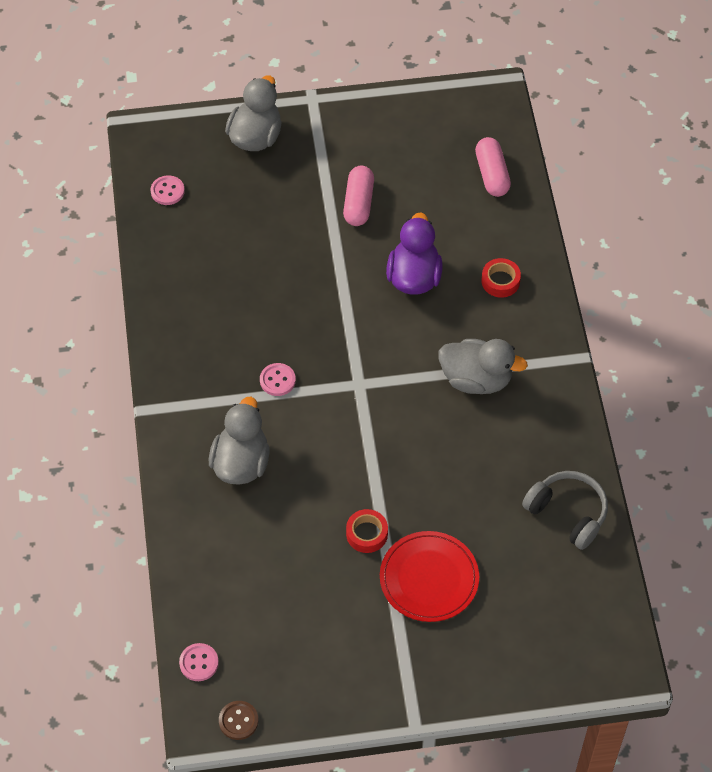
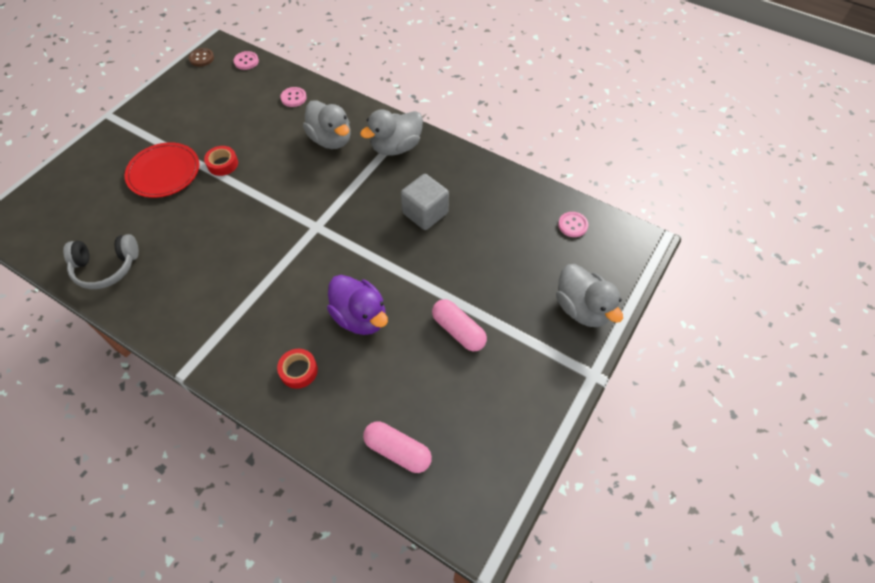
camera: 130 degrees right, 0 degrees up
pink button [260,363,296,396] -> pink button moved to [280,87,307,107]
grey duck [439,339,528,394] -> grey duck moved to [360,109,423,156]
none -> grey cube [401,174,449,230]

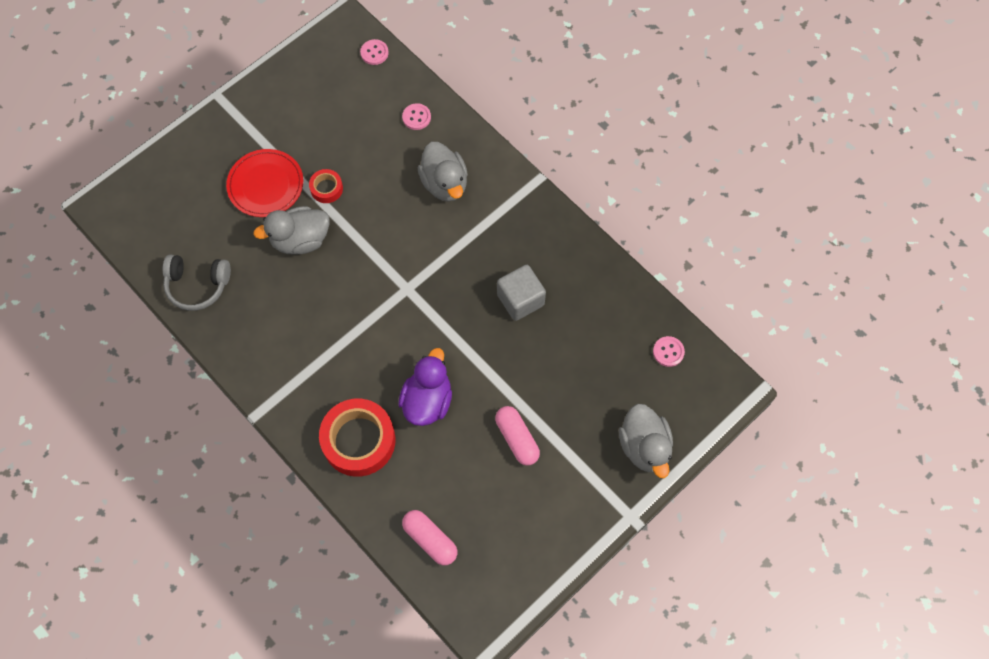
camera: 15 degrees right, 10 degrees up
brown button [189,48,214,67] -> none
red tape [277,349,318,389] -> red tape [319,399,396,477], size x2.06
purple duck [327,275,388,335] -> purple duck turned 135 degrees counterclockwise [398,348,452,426]
grey duck [360,109,423,156] -> grey duck moved to [253,206,330,254]

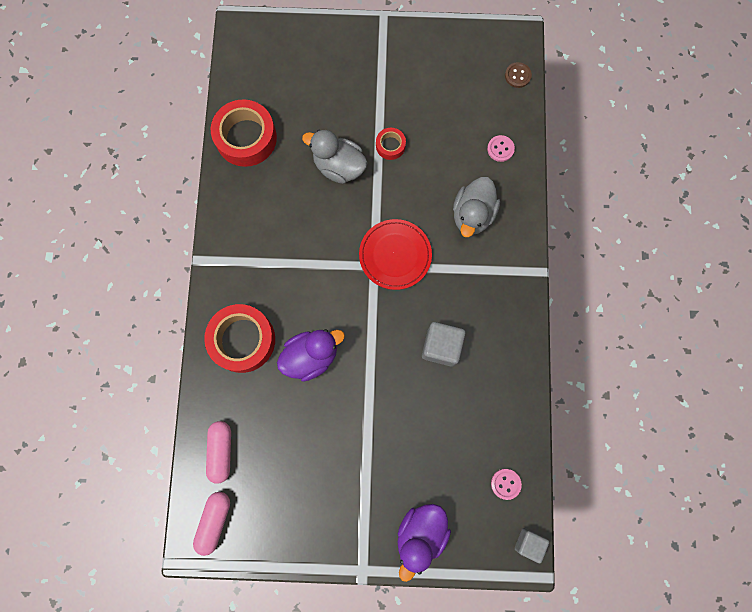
camera: 45 degrees right, 10 degrees up
grey headphones [163,254,231,311] -> red tape [211,99,277,167]
red plate [226,149,303,217] -> red plate moved to [359,219,432,290]
pink button [360,39,389,65] -> brown button [505,62,532,88]
pink capsule [495,406,540,466] -> pink capsule moved to [193,492,230,556]
grey duck [619,404,673,478] -> purple duck [397,504,451,582]
none -> grey cube [515,528,549,563]

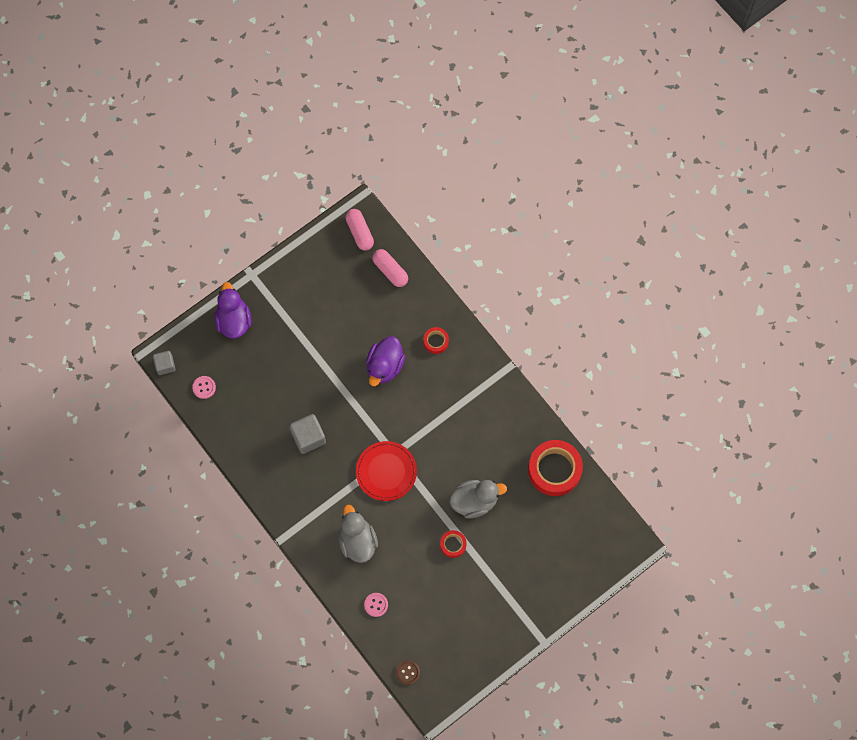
camera: 140 degrees right, 5 degrees down
red tape [204,304,275,373] -> red tape [423,327,449,354], size x0.49

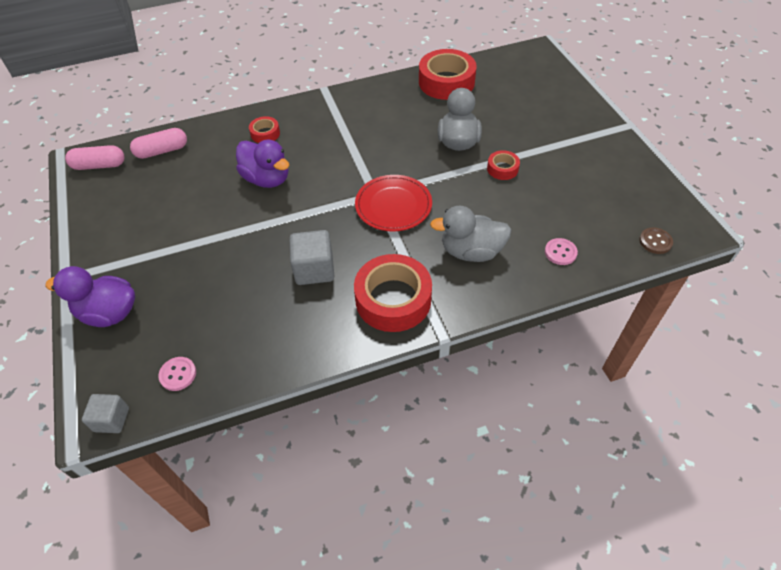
camera: 70 degrees left, 20 degrees down
none -> red tape [354,254,432,332]

